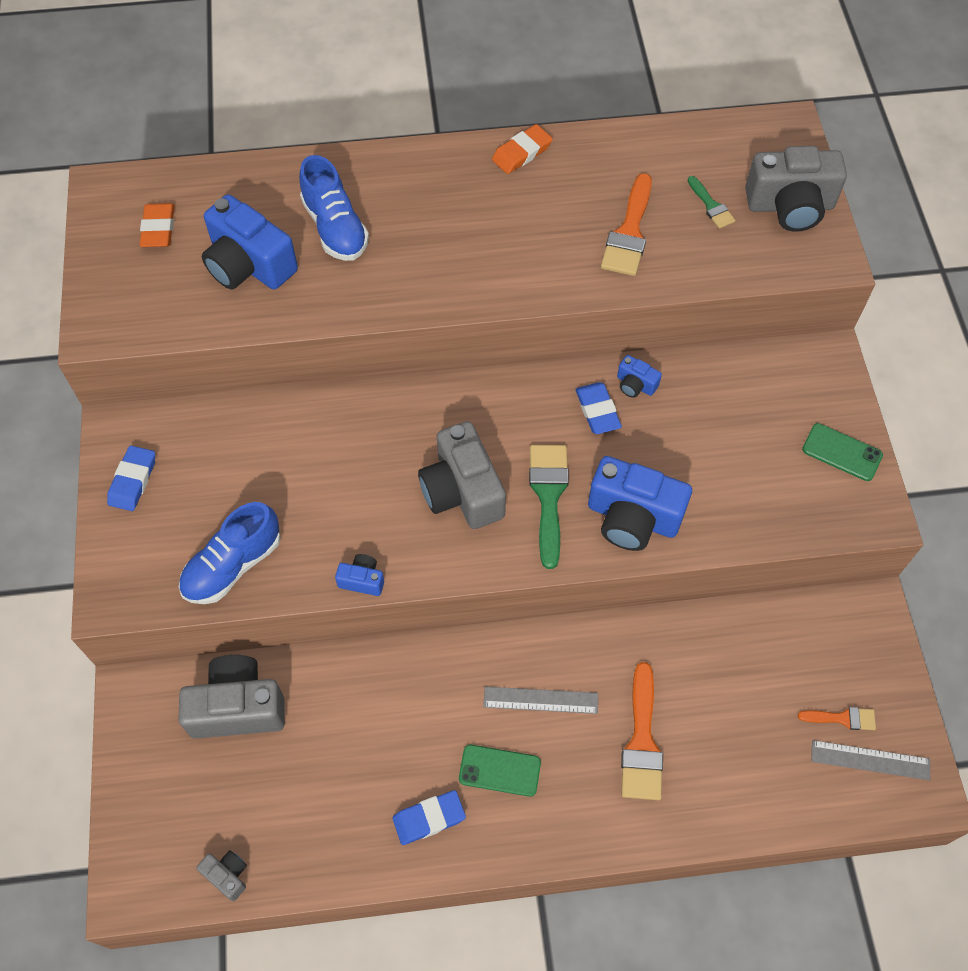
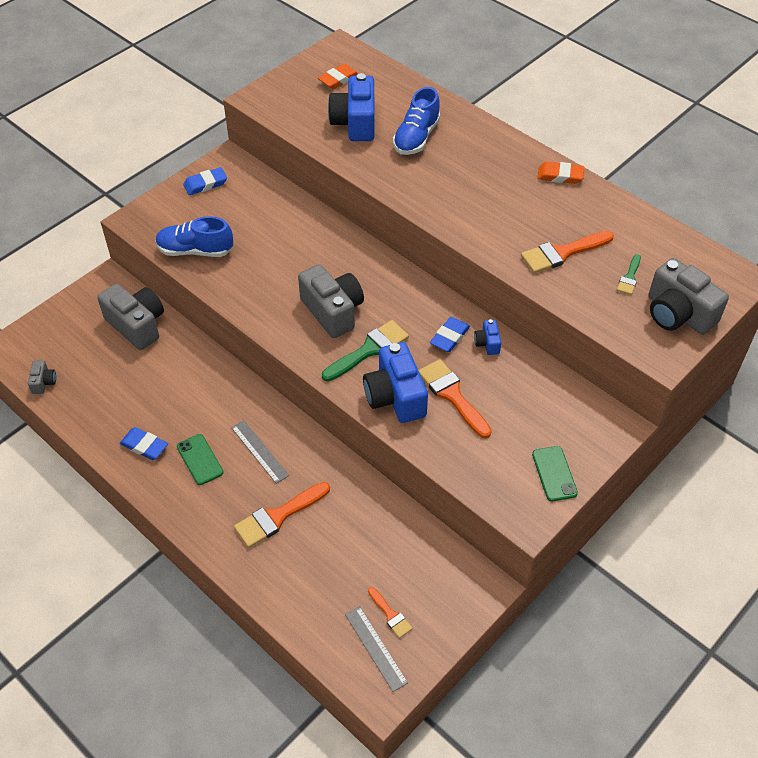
camera: 50 degrees right, 10 degrees down
blue camera [335,554,384,596] -> none
grey camera [418,421,506,529] -> grey camera turned 120 degrees clockwise [298,264,364,338]
none -> orange brush [418,359,492,438]

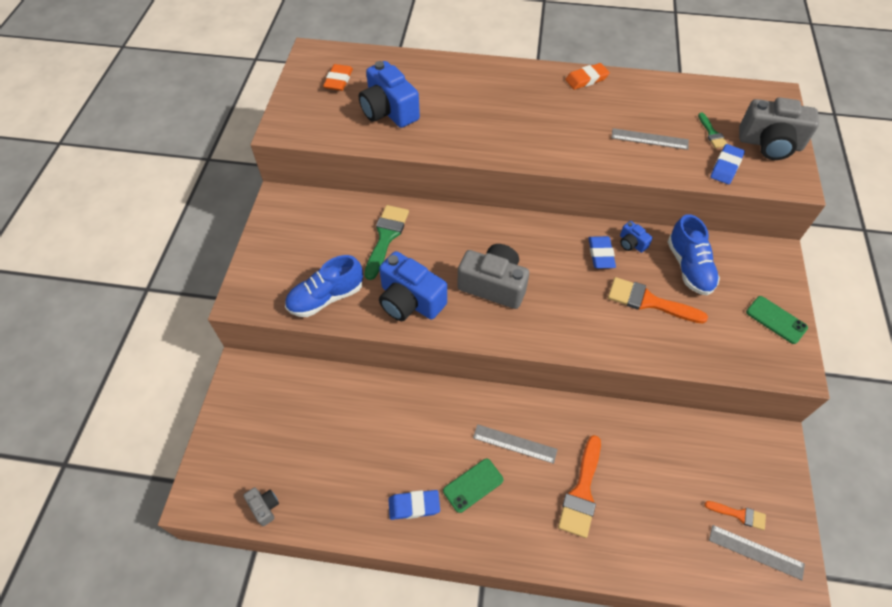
camera: 35 degrees left, 5 degrees up
grey camera [97,284,164,350] -> none
green phone [177,434,223,485] -> green phone turned 60 degrees counterclockwise [443,459,503,513]
blue eraser [183,167,227,195] -> blue eraser moved to [710,144,745,184]
green brush [322,320,409,382] -> green brush moved to [364,205,409,280]
blue camera [363,342,428,423] -> blue camera moved to [379,251,447,321]
blue shoe [393,87,441,155] -> blue shoe moved to [668,214,720,295]
orange brush [521,231,614,273] -> grey ruler [611,128,689,150]

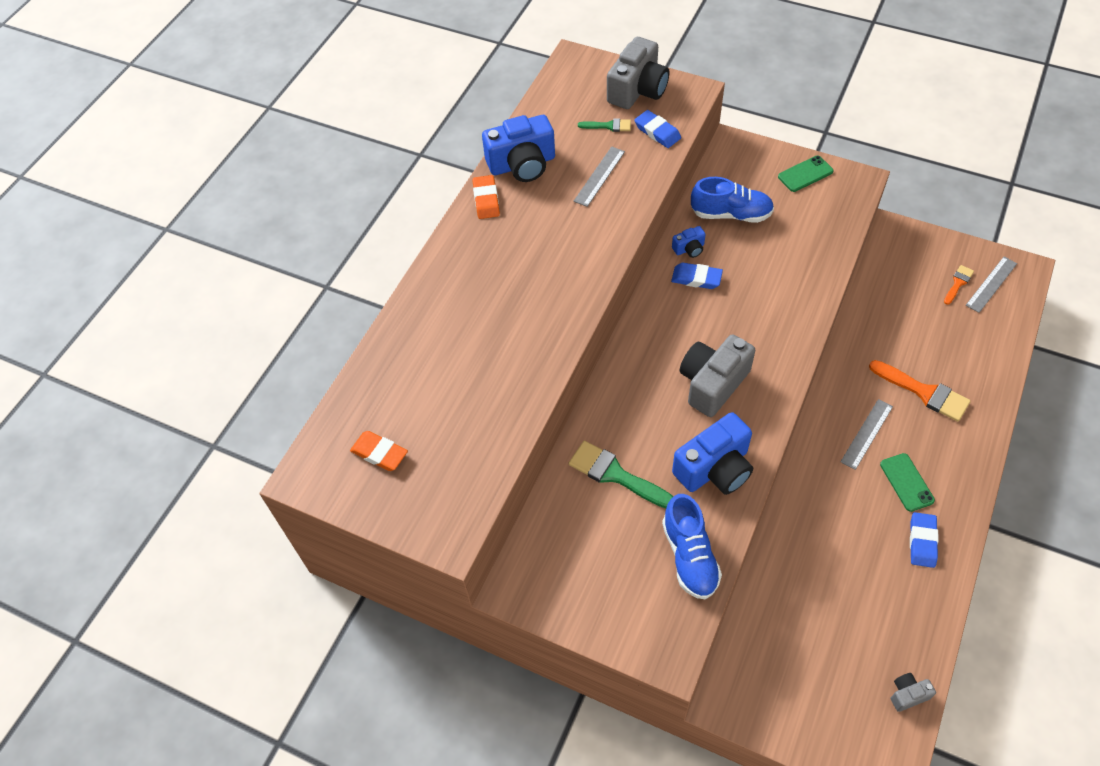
camera: 70 degrees left, 0 degrees up
blue camera [359,61,420,128] -> blue camera moved to [482,115,555,182]
orange brush [608,277,708,324] -> none

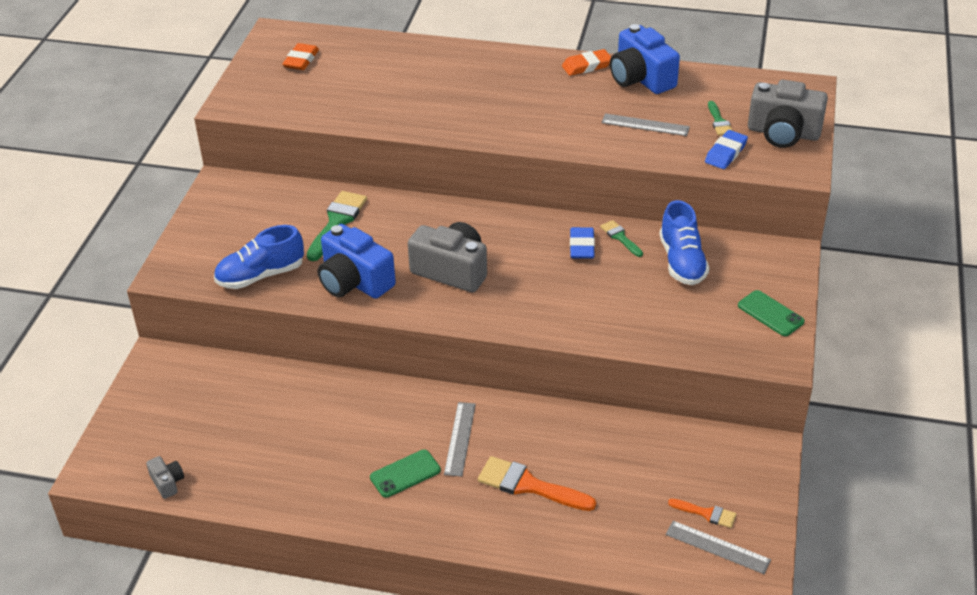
camera: 75 degrees right, 15 degrees down
blue camera [672,226,706,258] -> green brush [600,220,643,257]
grey ruler [840,399,893,470] -> grey ruler turned 75 degrees clockwise [444,402,476,477]
orange brush [869,360,971,422] -> orange brush turned 90 degrees clockwise [478,456,596,511]
blue eraser [910,512,939,568] -> none

